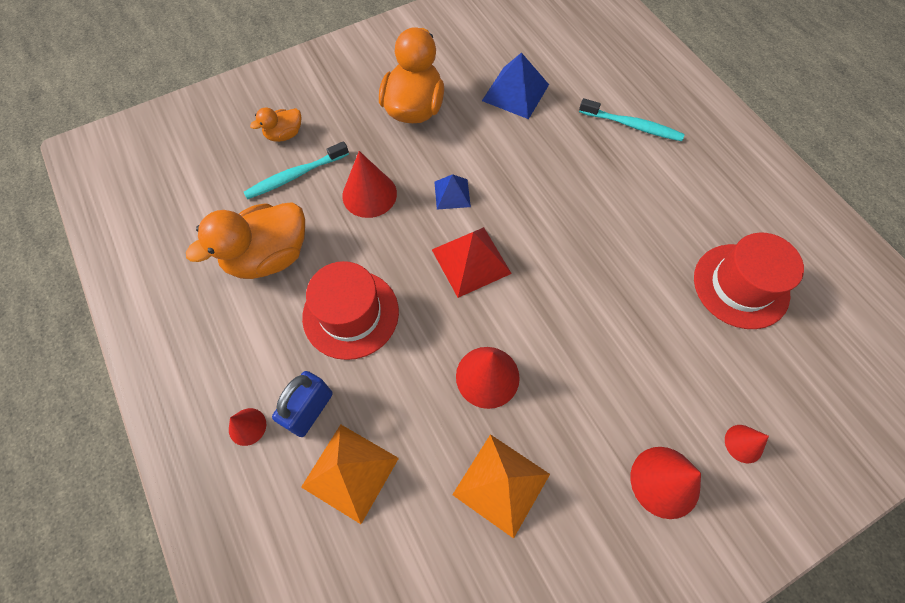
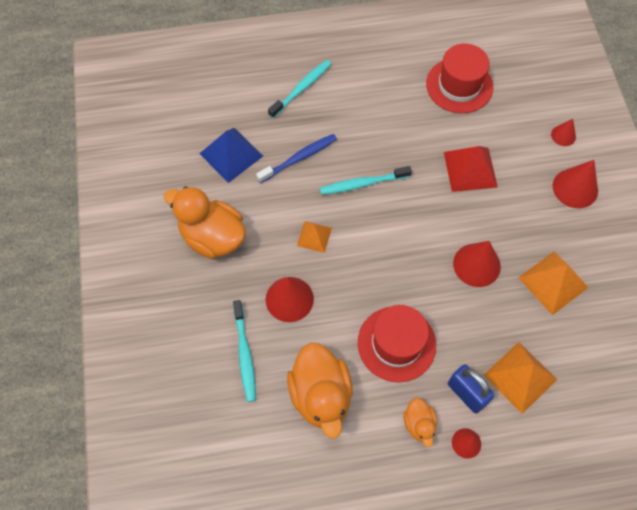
camera: 70 degrees left, 0 degrees up
orange duck [250,108,301,142] -> orange duck moved to [403,398,437,447]
red pyramid [432,227,512,298] -> red pyramid moved to [444,146,498,192]
blue pyramid [434,174,471,210] -> orange pyramid [297,221,332,253]
none -> blue toothbrush [256,134,337,183]
none -> turquoise toothbrush [320,166,412,195]

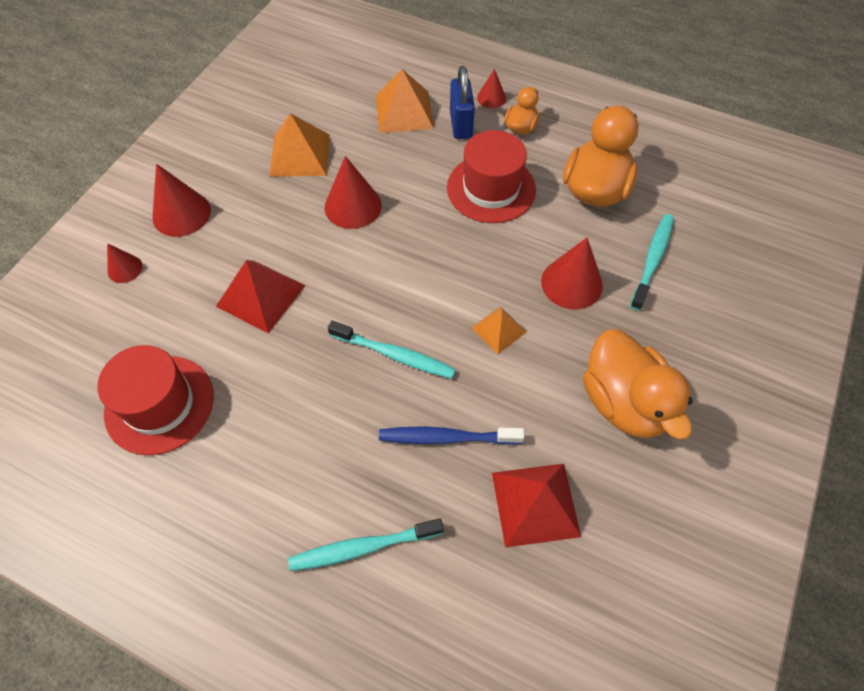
camera: 145 degrees left, 5 degrees down
blue pyramid [199,128,263,183] -> red pyramid [492,464,581,548]

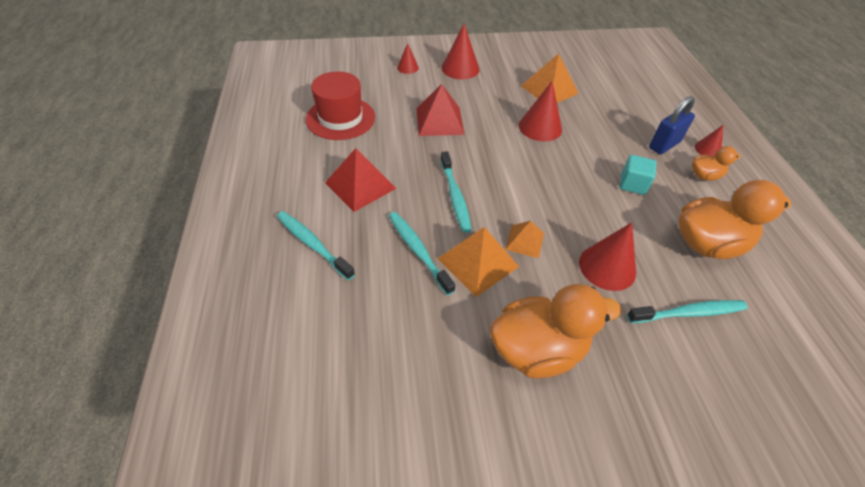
camera: 55 degrees right, 10 degrees down
orange pyramid [376,69,434,133] -> orange pyramid moved to [437,227,519,297]
blue toothbrush [379,426,524,445] -> turquoise toothbrush [389,212,455,295]
red hat [447,130,536,223] -> turquoise cube [620,155,657,195]
red pyramid [492,464,581,548] -> red pyramid moved to [325,148,397,212]
orange duck [583,330,693,439] -> orange duck turned 135 degrees counterclockwise [490,284,622,379]

